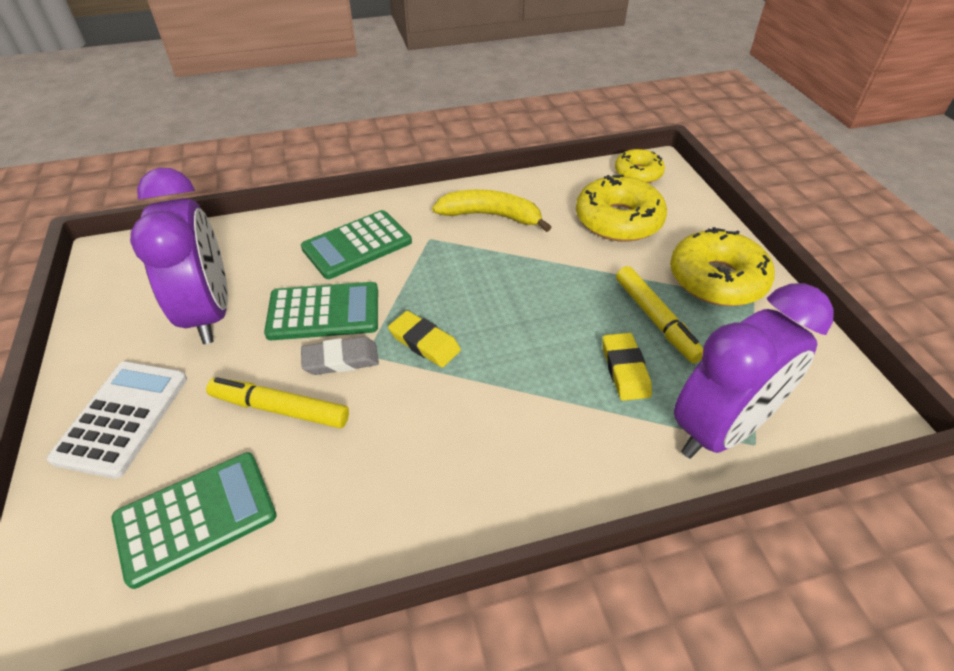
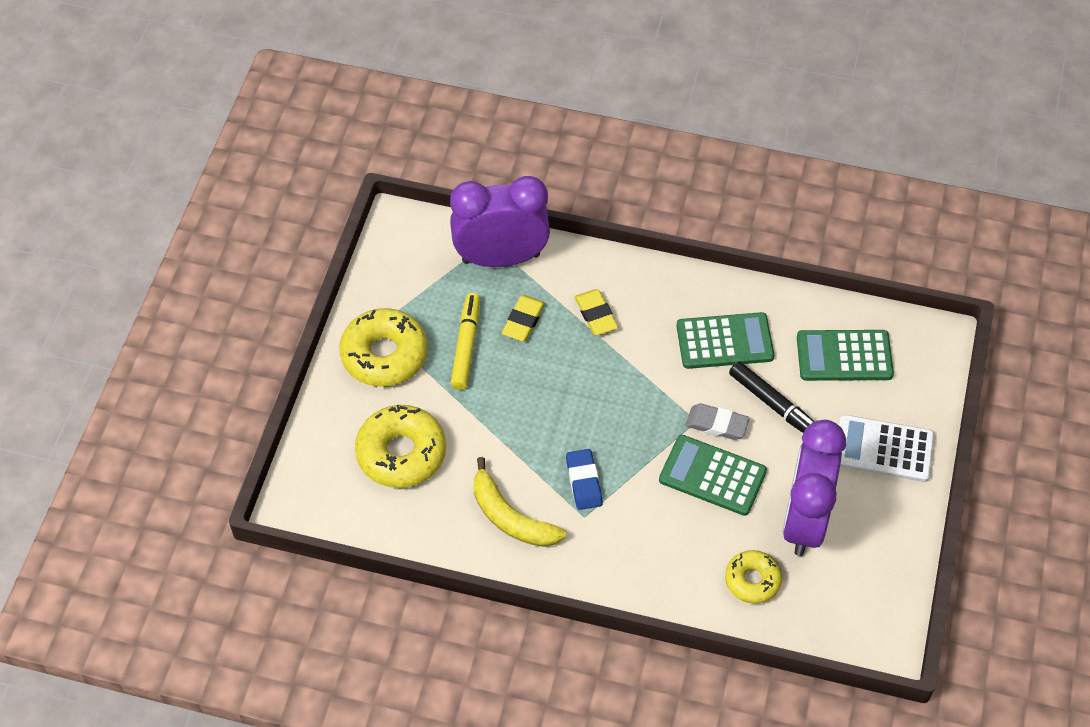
camera: 150 degrees left, 10 degrees up
white calculator [47,361,187,479] -> white calculator turned 60 degrees clockwise [839,415,934,482]
yellow marker [206,377,349,428] -> black marker [729,361,814,433]
green calculator [301,210,412,279] -> green calculator moved to [676,312,774,369]
yellow eraser [388,311,461,368] -> yellow eraser moved to [575,289,618,335]
yellow donut [615,149,665,183] -> yellow donut moved to [725,550,782,604]
none -> blue eraser [566,449,603,510]

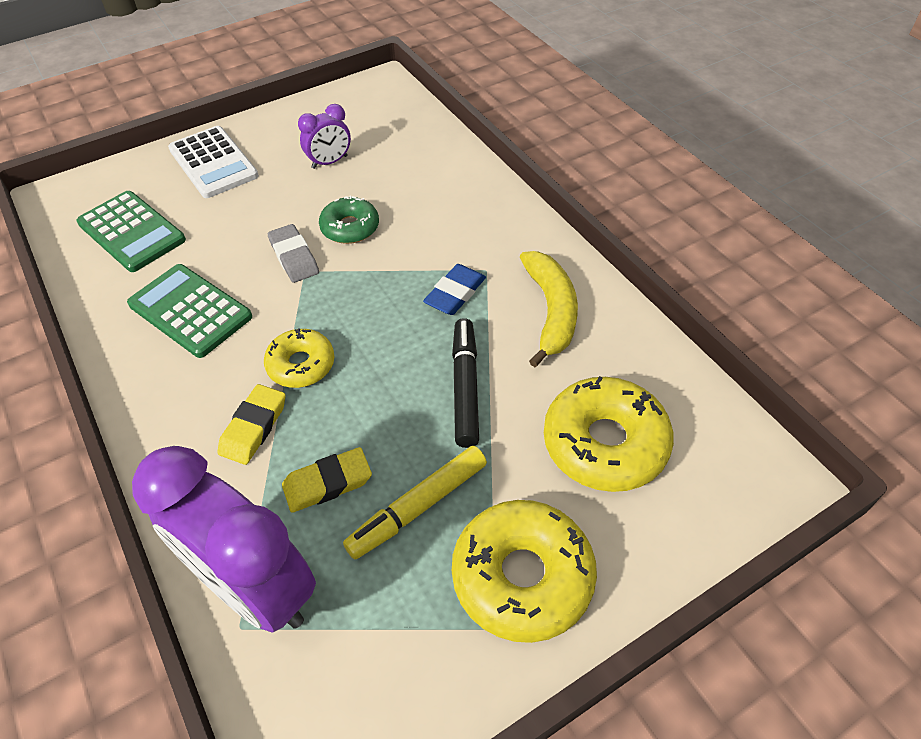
camera: 135 degrees left, 5 degrees down
green calculator [659,435,767,516] -> green donut [319,195,379,244]
yellow donut [725,550,782,604] -> yellow donut moved to [264,328,334,388]
black marker [729,361,814,433] -> black marker moved to [452,318,479,448]
purple clock [783,420,846,556] -> purple clock [298,104,351,169], size x0.47

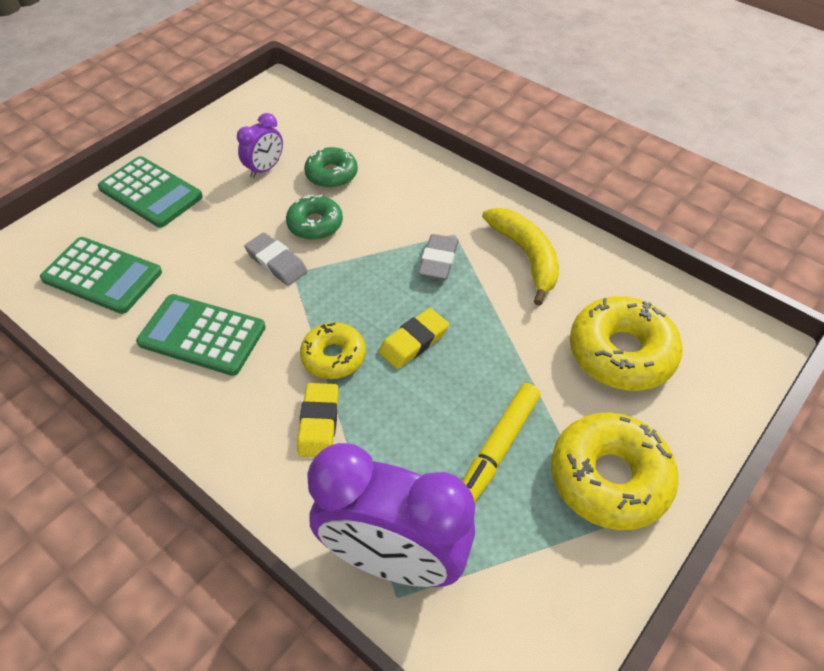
camera: 20 degrees left, 0 degrees up
white calculator [168,126,259,198] -> green calculator [98,156,203,228]
yellow eraser [282,447,372,513] -> yellow eraser moved to [378,308,449,369]
blue eraser [423,264,486,315] -> grey eraser [418,234,459,280]
black marker [452,318,479,448] -> none
none -> green donut [304,147,358,188]

